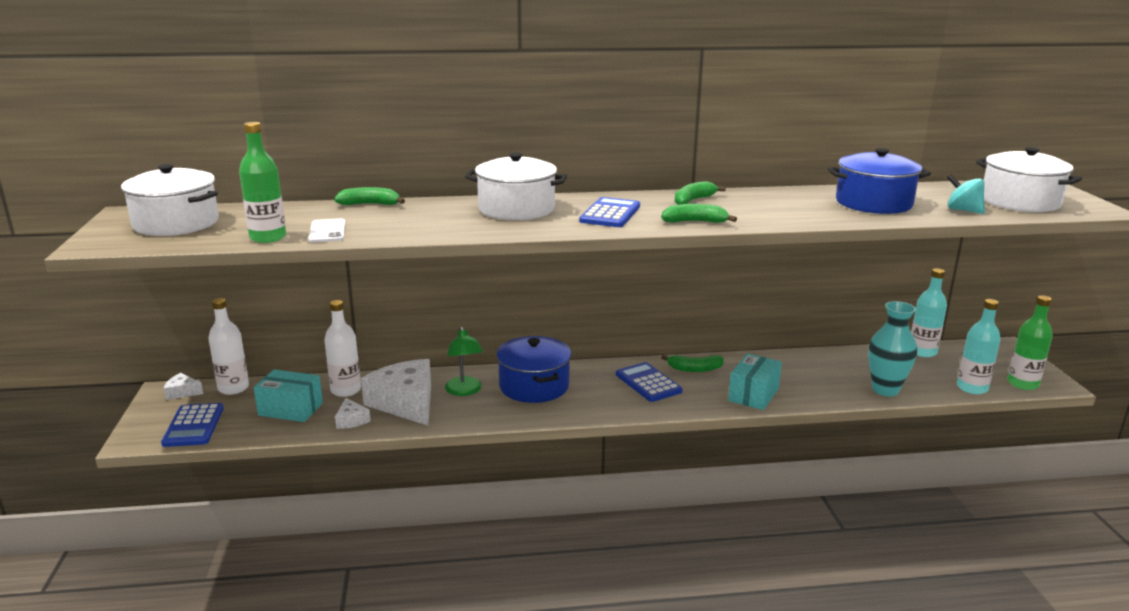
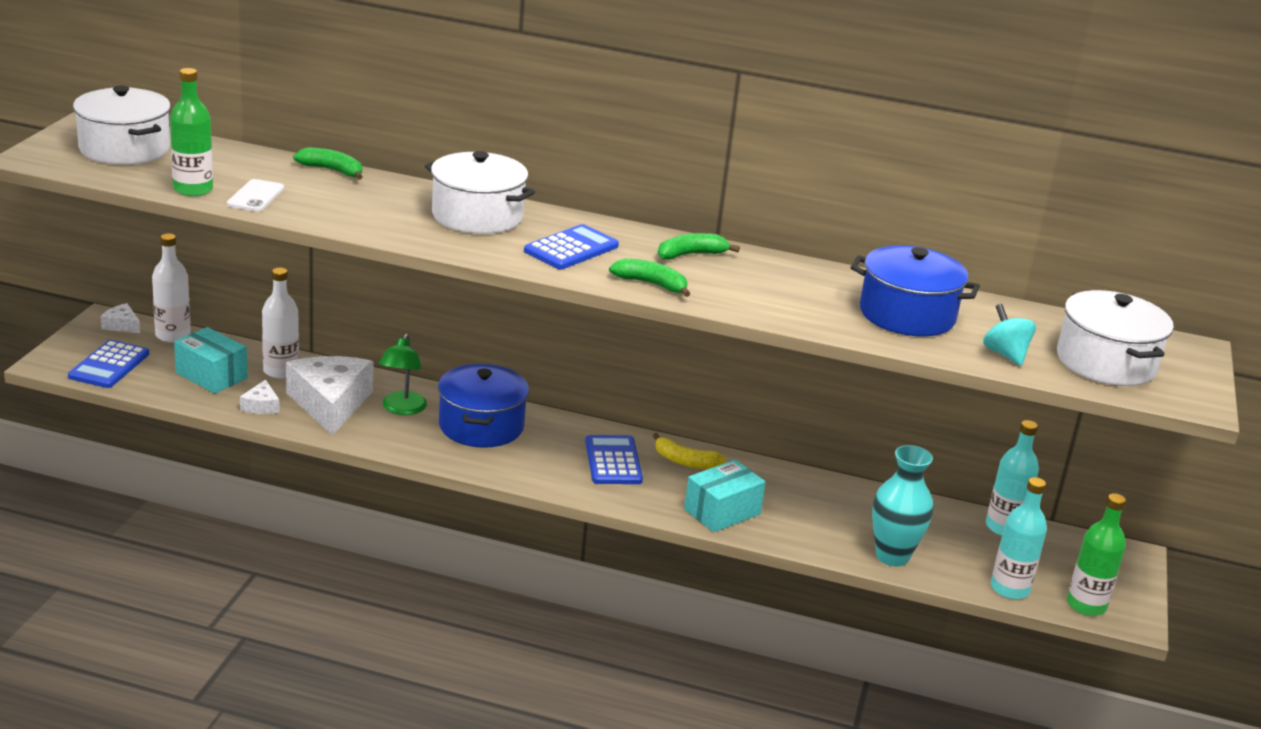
camera: 20 degrees right, 5 degrees up
green banana [661,355,724,372] -> yellow banana [653,433,726,469]

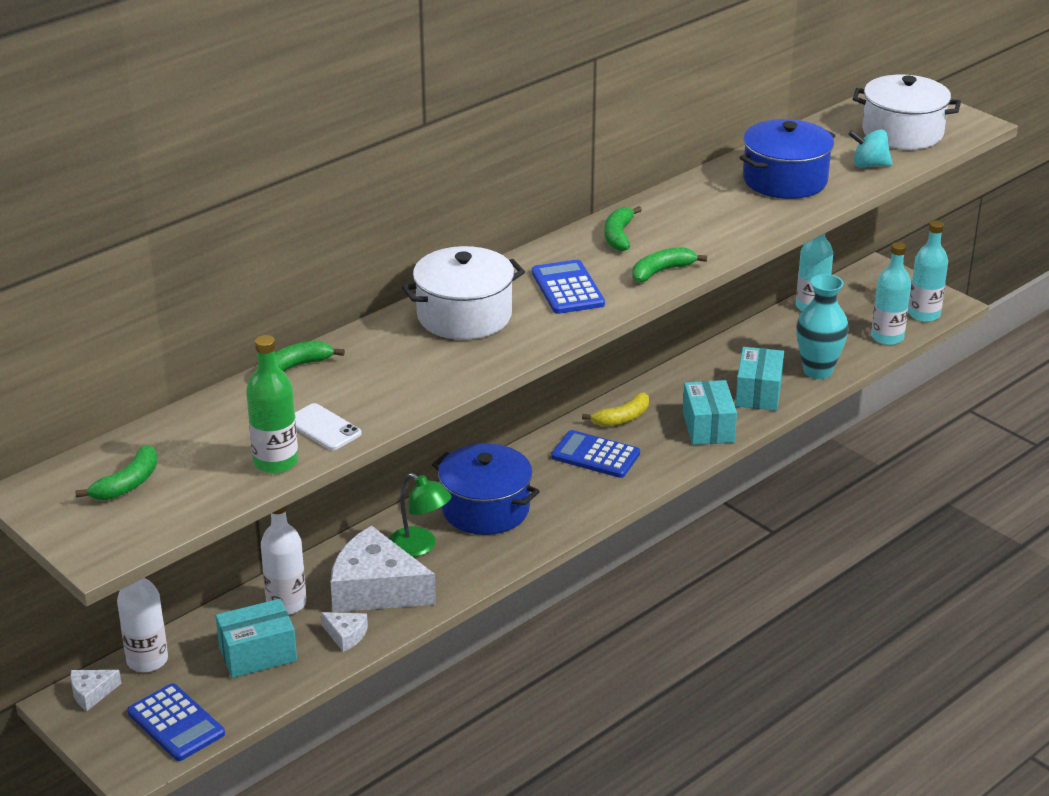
camera: 55 degrees left, 5 degrees up
white pot [73,86,171,165] -> green banana [75,445,158,500]
green bottle [1067,493,1126,616] -> turquoise bottle [908,220,948,322]
none -> turquoise box [735,347,784,411]

